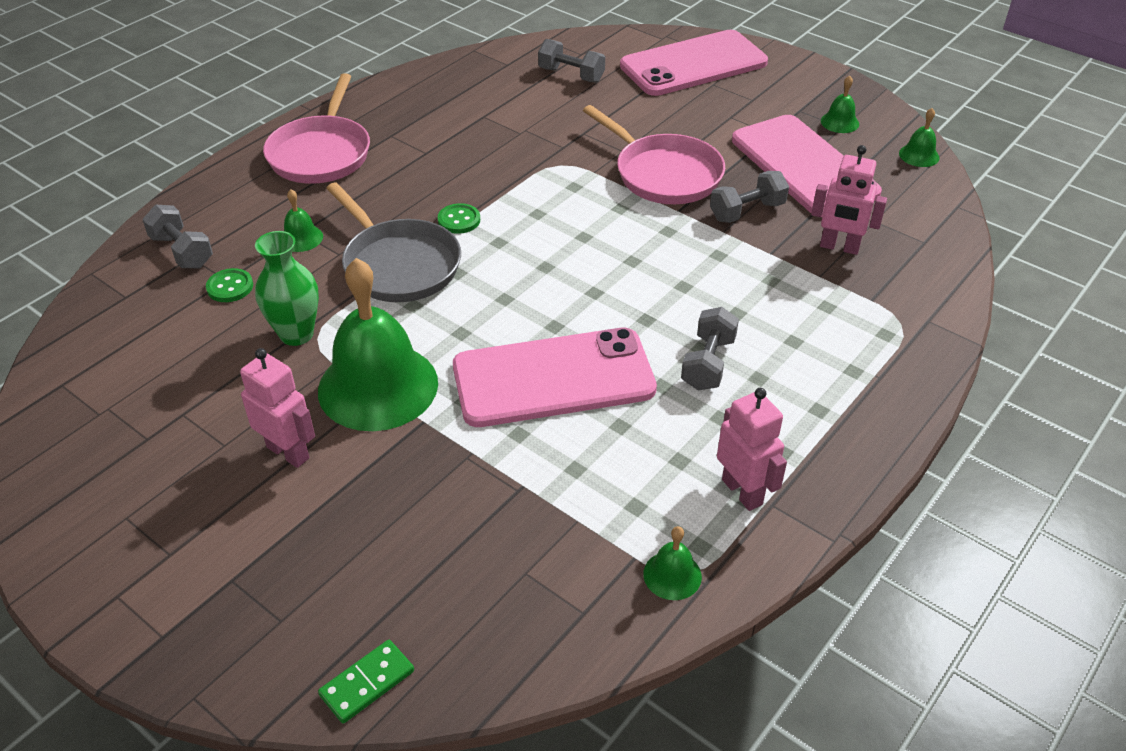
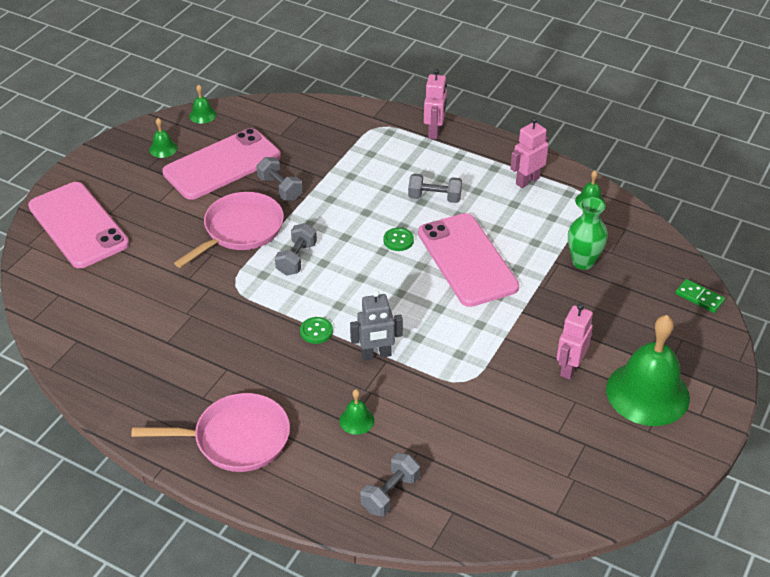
camera: 100 degrees left, 0 degrees up
green button [206,268,253,302] -> green button moved to [383,228,414,251]
green vase [255,231,319,346] -> green vase moved to [568,197,608,270]
green bell [318,258,438,431] -> green bell moved to [606,315,690,426]
grey pan [326,182,461,302] -> grey robot [350,290,403,360]
grey dumbbell [538,39,605,83] -> grey dumbbell moved to [275,223,317,276]
pink robot [811,145,887,255] -> pink robot moved to [424,69,447,139]

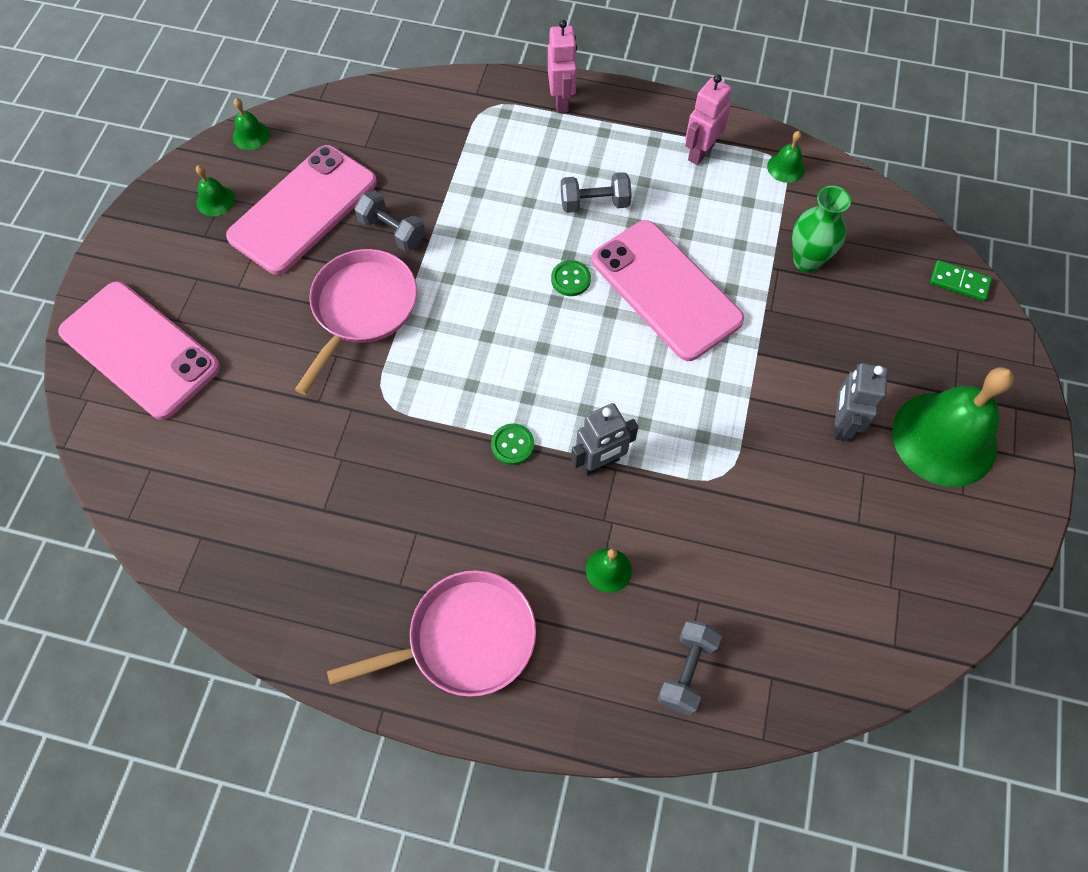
camera: 15 degrees left, 20 degrees up
grey dumbbell [275,223,317,276] -> none
pink robot [557,303,593,379] -> grey robot [834,363,888,442]

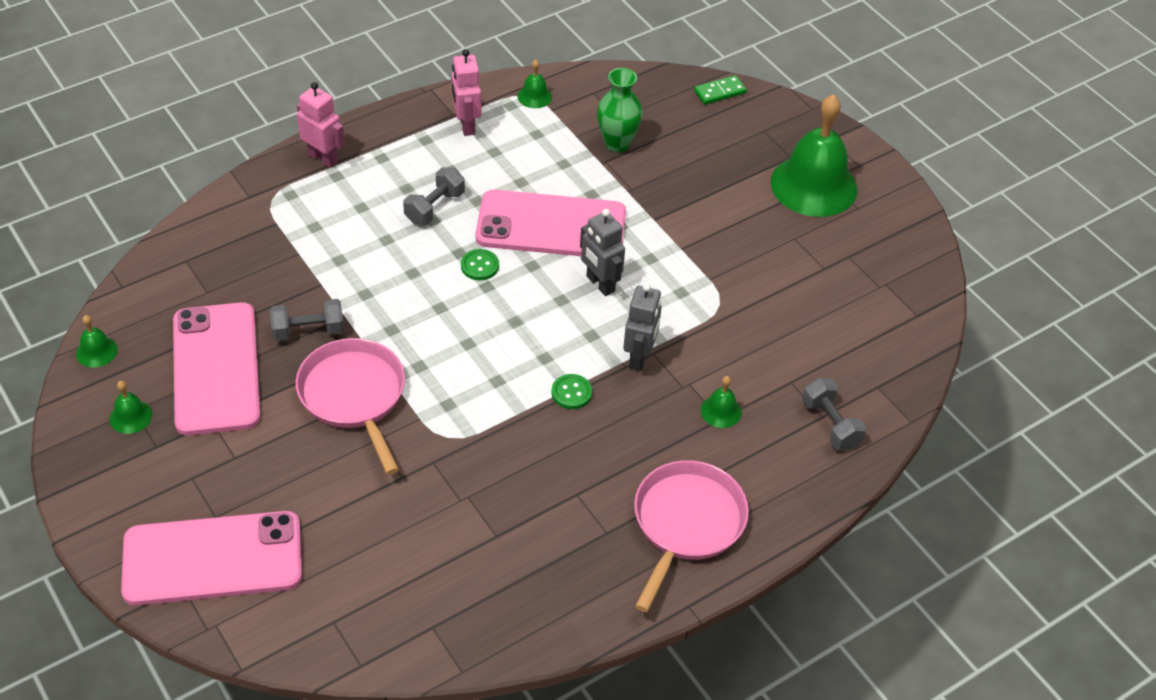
camera: 50 degrees left, 15 degrees down
grey robot [834,363,888,442] -> grey robot moved to [580,209,625,296]

